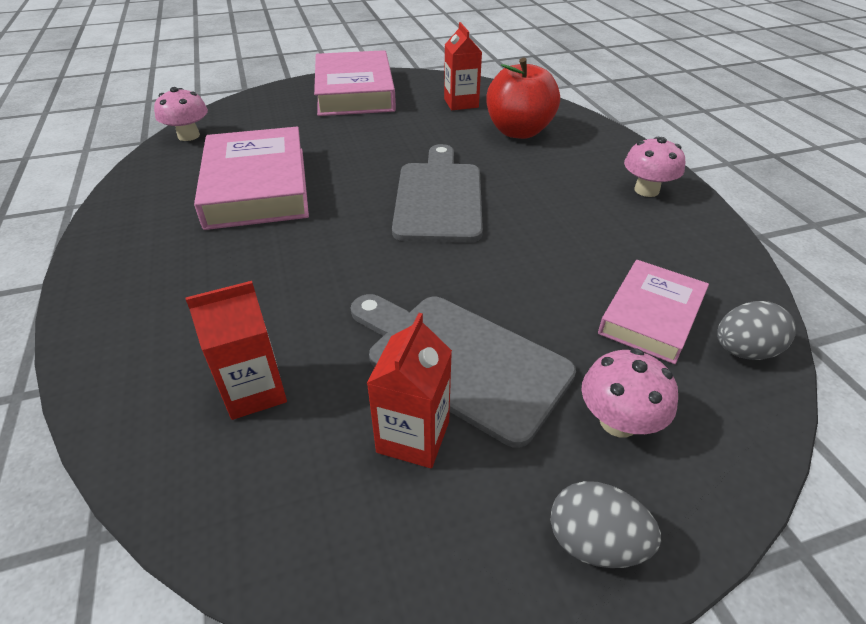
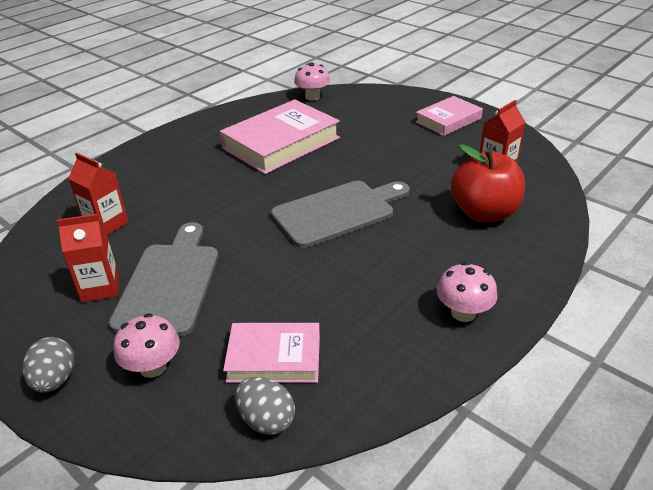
camera: 60 degrees right, 5 degrees down
pink book [314,50,396,116] -> pink book [415,96,483,136], size x0.59

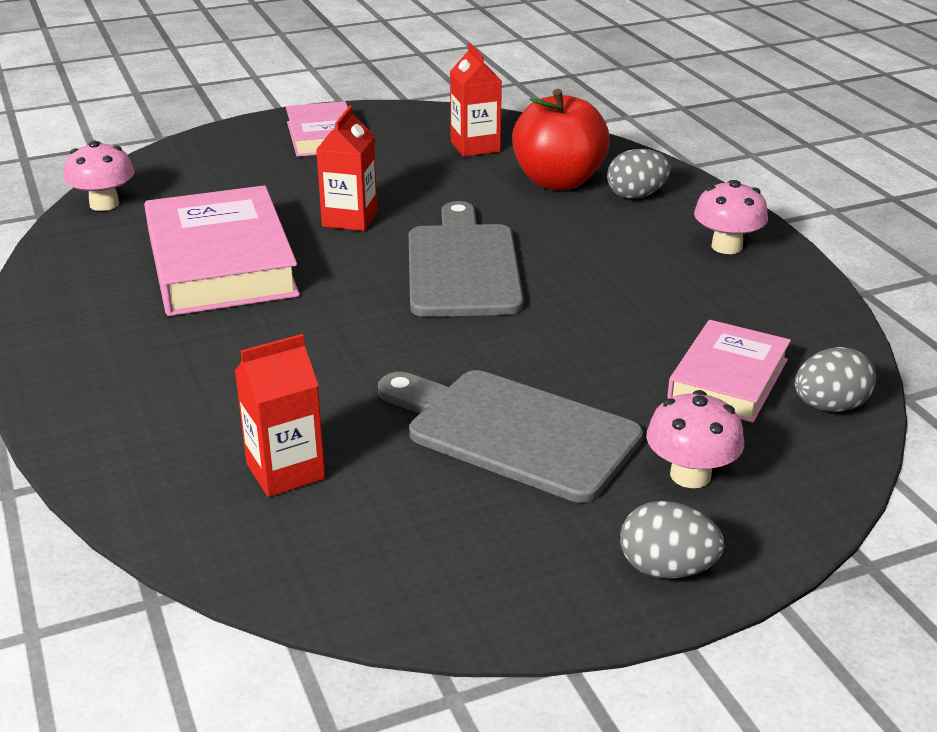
camera: 65 degrees left, 5 degrees down
red carton [57,214,119,303] -> red carton moved to [316,106,377,231]
none -> grey egg [607,149,671,199]

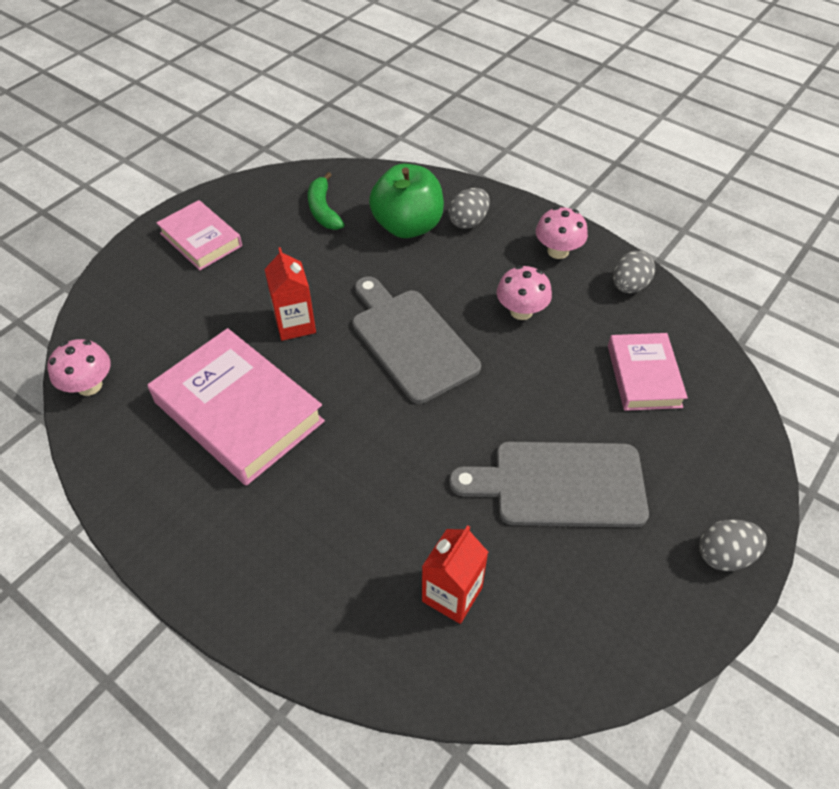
camera: 30 degrees left, 20 degrees up
red carton [450,43,502,157] -> green banana [308,172,344,230]
red apple [512,89,610,190] -> green apple [369,164,444,238]
pink mushroom [646,390,744,488] -> pink mushroom moved to [497,265,552,320]
grey egg [795,347,876,412] -> grey egg moved to [613,251,655,293]

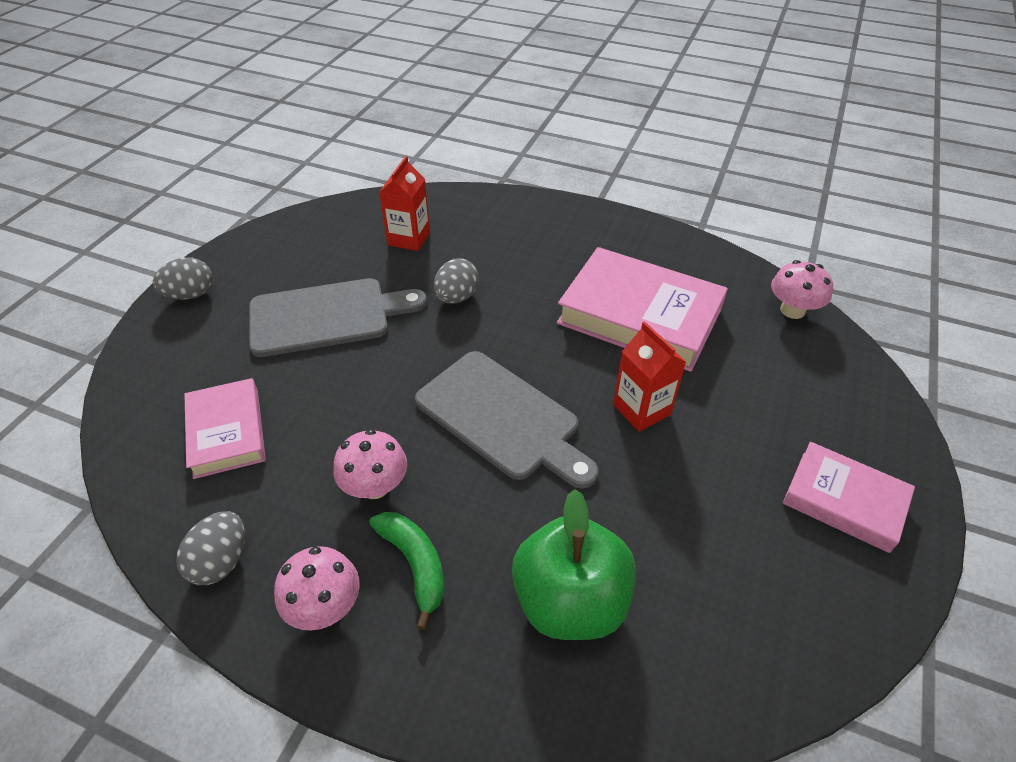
camera: 165 degrees right, 5 degrees down
green banana [308,172,344,230] -> green banana moved to [369,512,444,630]
grey egg [448,188,490,229] -> grey egg moved to [434,258,479,304]

